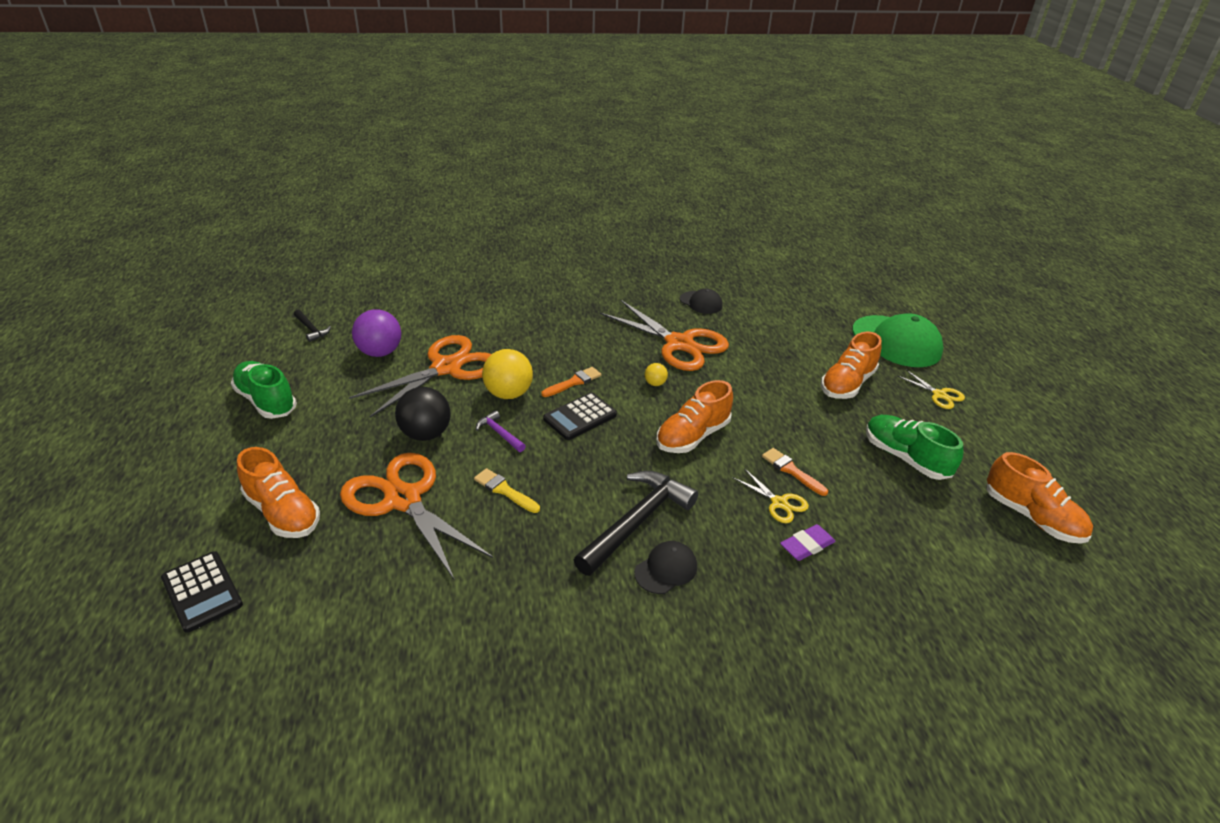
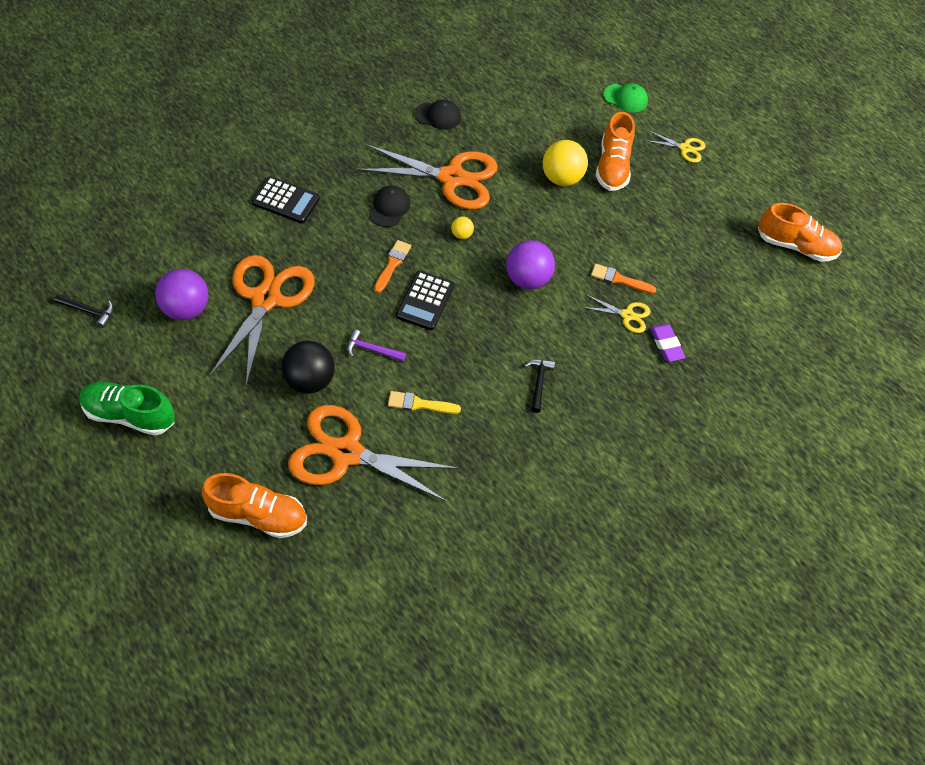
camera: 35 degrees left, 20 degrees up
black calculator [161,551,243,633] -> black calculator moved to [252,176,320,223]
yellow ball [482,349,533,399] -> yellow ball moved to [543,140,588,186]
black hammer [574,471,698,576] -> black hammer [524,360,555,413], size x0.47
black cap [634,541,697,594] -> black cap moved to [369,186,410,227]
orange shoe [656,380,733,453] -> purple ball [506,240,555,289]
purple eraser [780,524,836,561] -> purple eraser turned 45 degrees counterclockwise [650,324,686,362]
green cap [852,313,943,367] -> green cap [603,83,648,112], size x0.51
green shoe [866,415,963,480] -> none

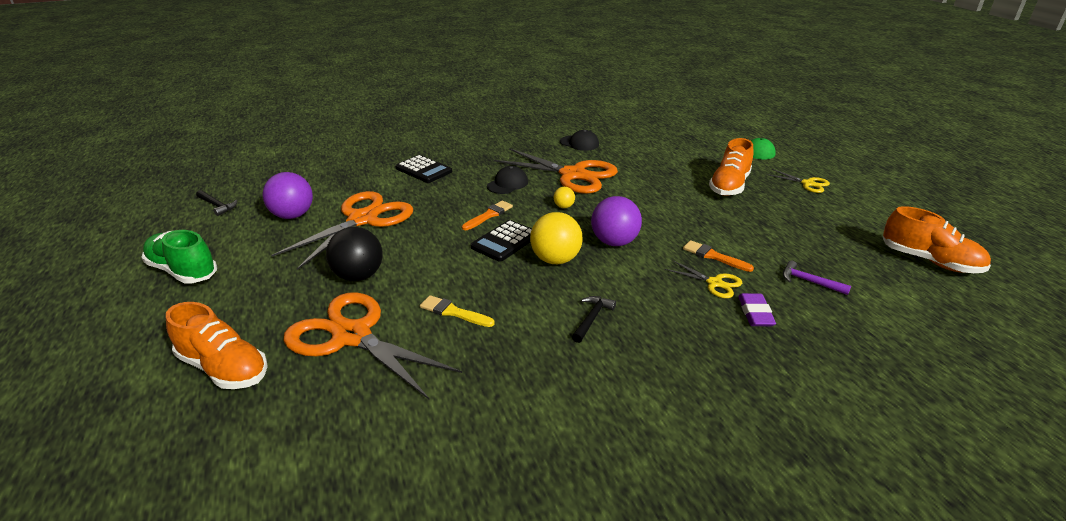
camera: 25 degrees right, 25 degrees down
purple hammer [347,329,406,362] -> purple hammer moved to [783,261,851,295]
yellow ball [543,140,588,186] -> yellow ball moved to [530,212,583,264]

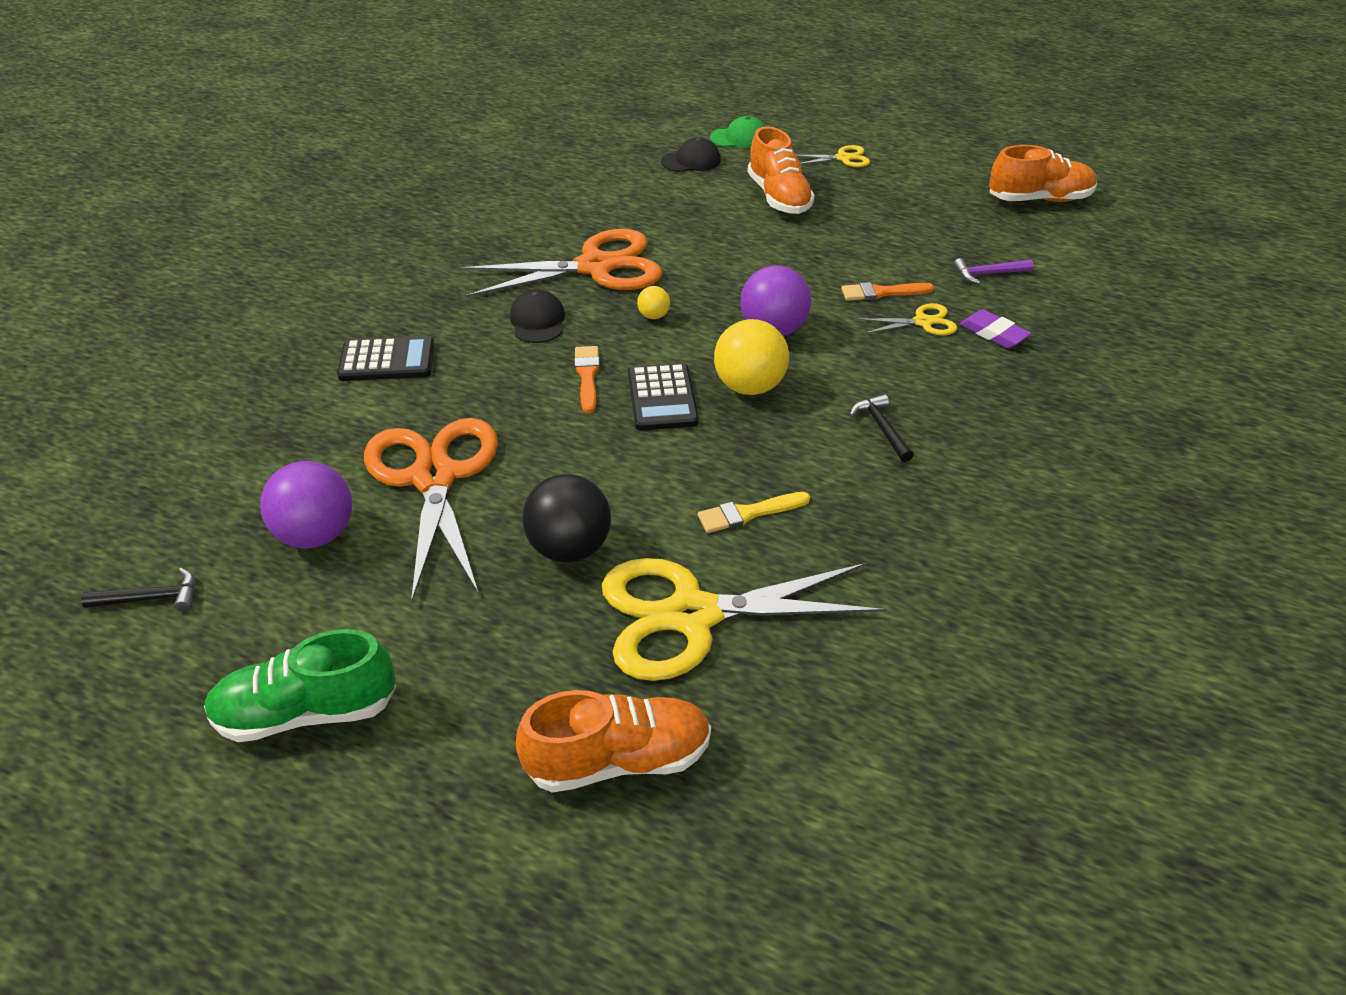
camera: 45 degrees left, 10 degrees up
orange scissors [284,292,462,399] -> yellow scissors [602,558,886,681]
black cap [560,130,599,151] -> black cap moved to [661,137,721,172]

